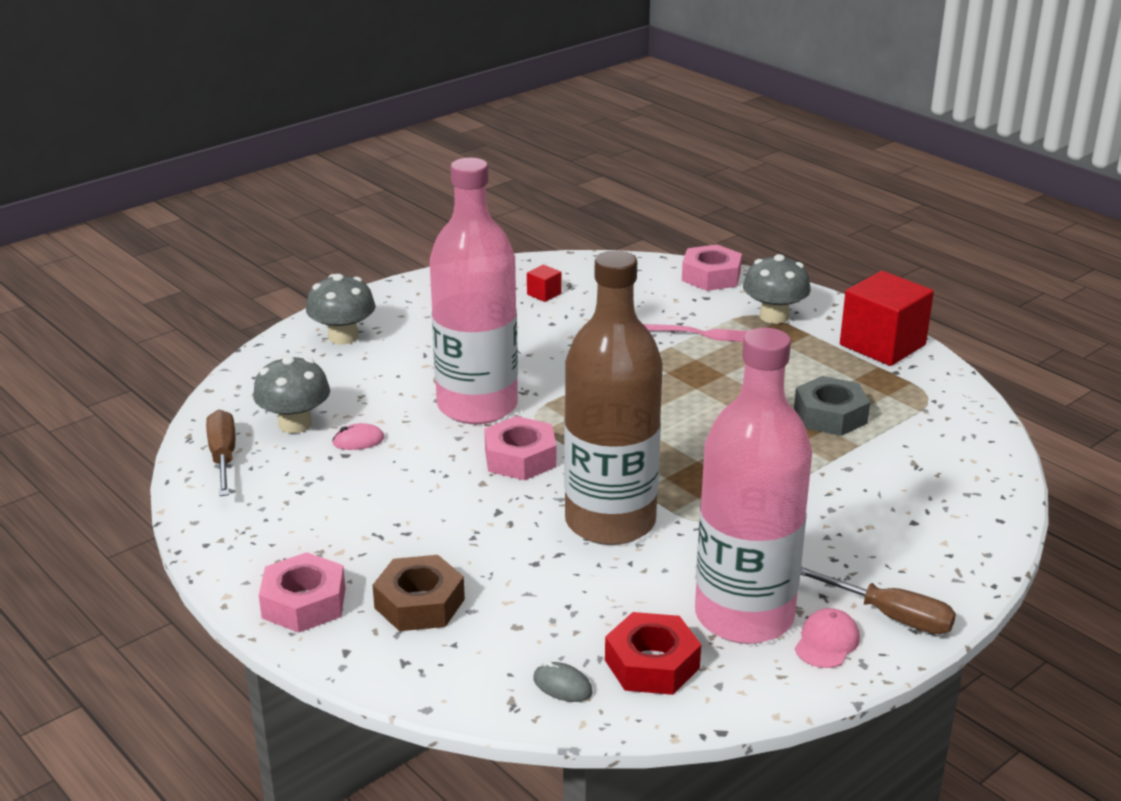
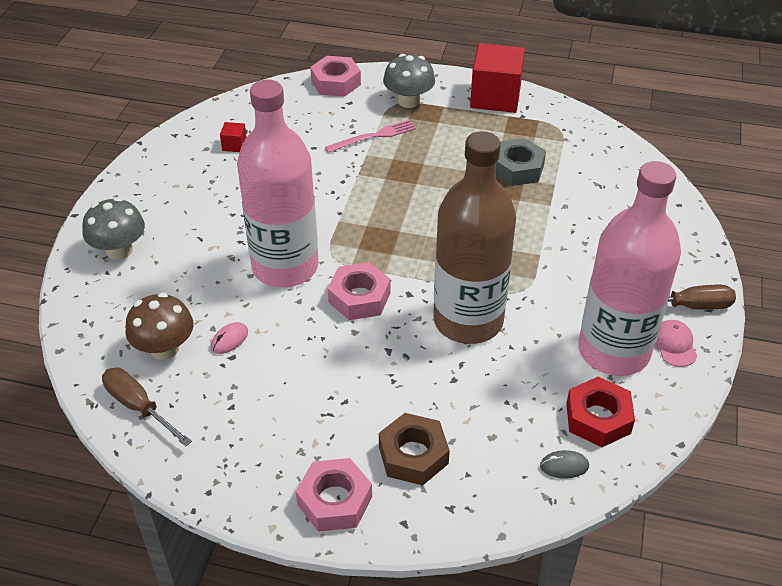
camera: 35 degrees left, 15 degrees up
grey mushroom [253,356,330,433] -> brown mushroom [126,293,193,360]

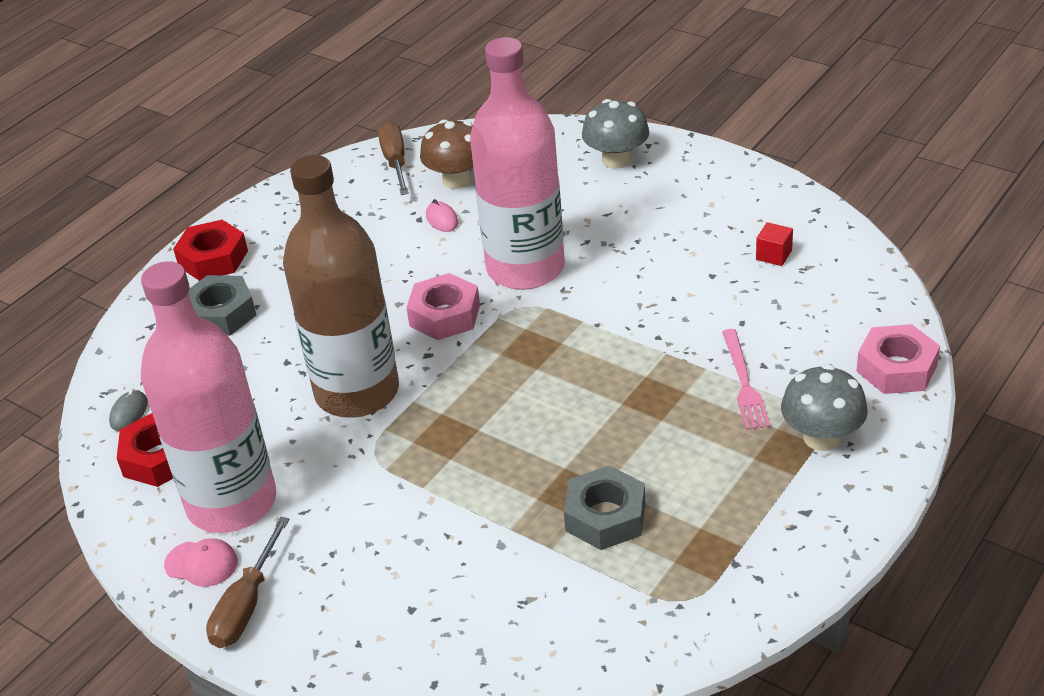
camera: 115 degrees right, 5 degrees down
brown screwdriver [102,368,192,447] -> brown screwdriver turned 75 degrees counterclockwise [378,121,409,195]
pink nut [296,458,372,532] -> red nut [173,220,248,281]
brown nut [379,413,450,485] -> grey nut [188,275,256,336]
red cube [470,43,525,113] -> none

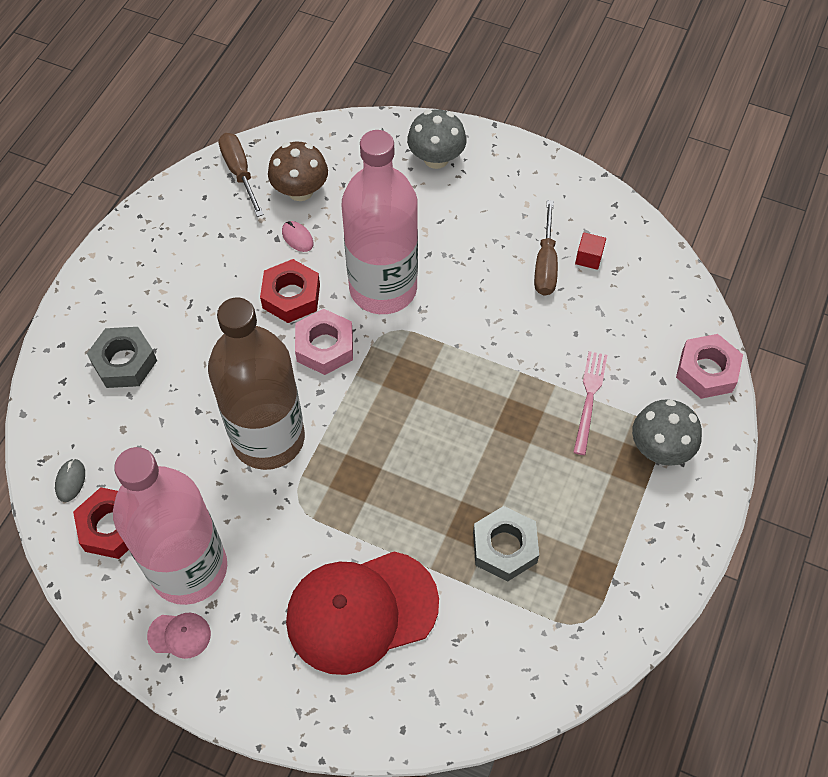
camera: 15 degrees left, 20 degrees up
red nut [173,220,248,281] -> red nut moved to [260,259,320,323]
brown screwdriver [206,517,289,648] -> brown screwdriver moved to [534,200,558,296]
pink fork [722,329,770,430] -> pink fork turned 150 degrees counterclockwise [573,351,607,455]
none -> red cap [286,551,439,675]

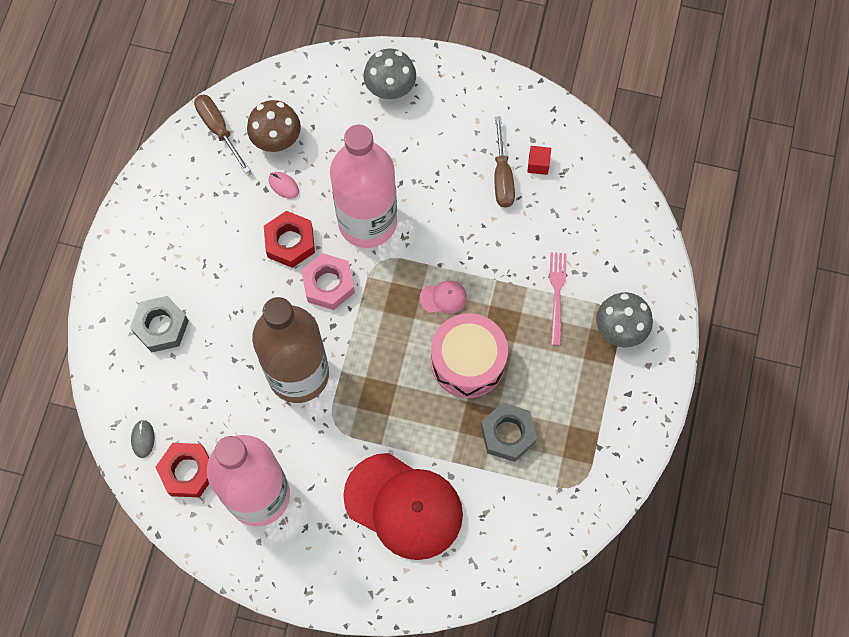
camera: 10 degrees left, 10 degrees up
pink cap [147,613,211,659] -> pink cap moved to [420,280,467,314]
red cap [286,551,439,675] -> red cap turned 120 degrees counterclockwise [343,453,463,560]
pink nut [676,334,743,399] -> none
none -> pink drum [431,313,508,398]

